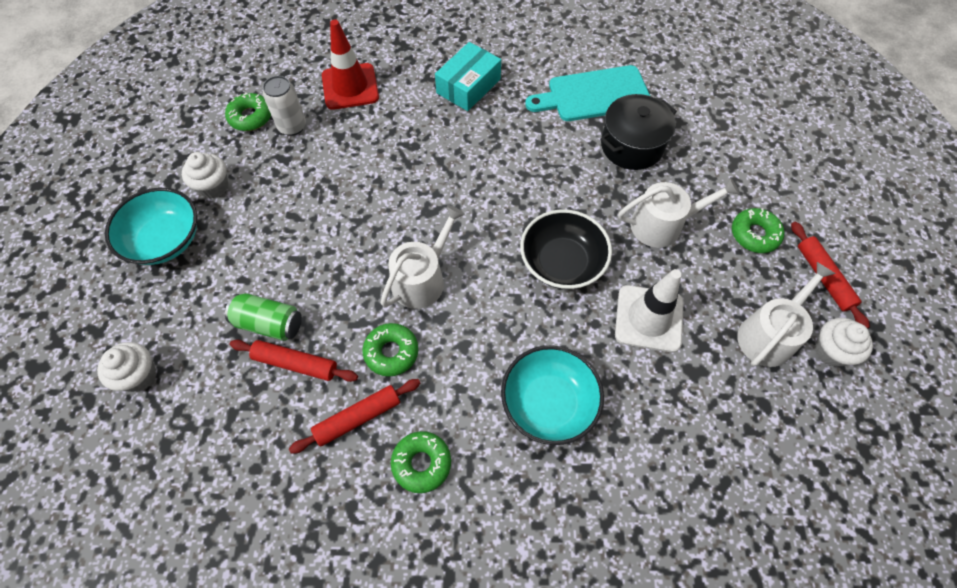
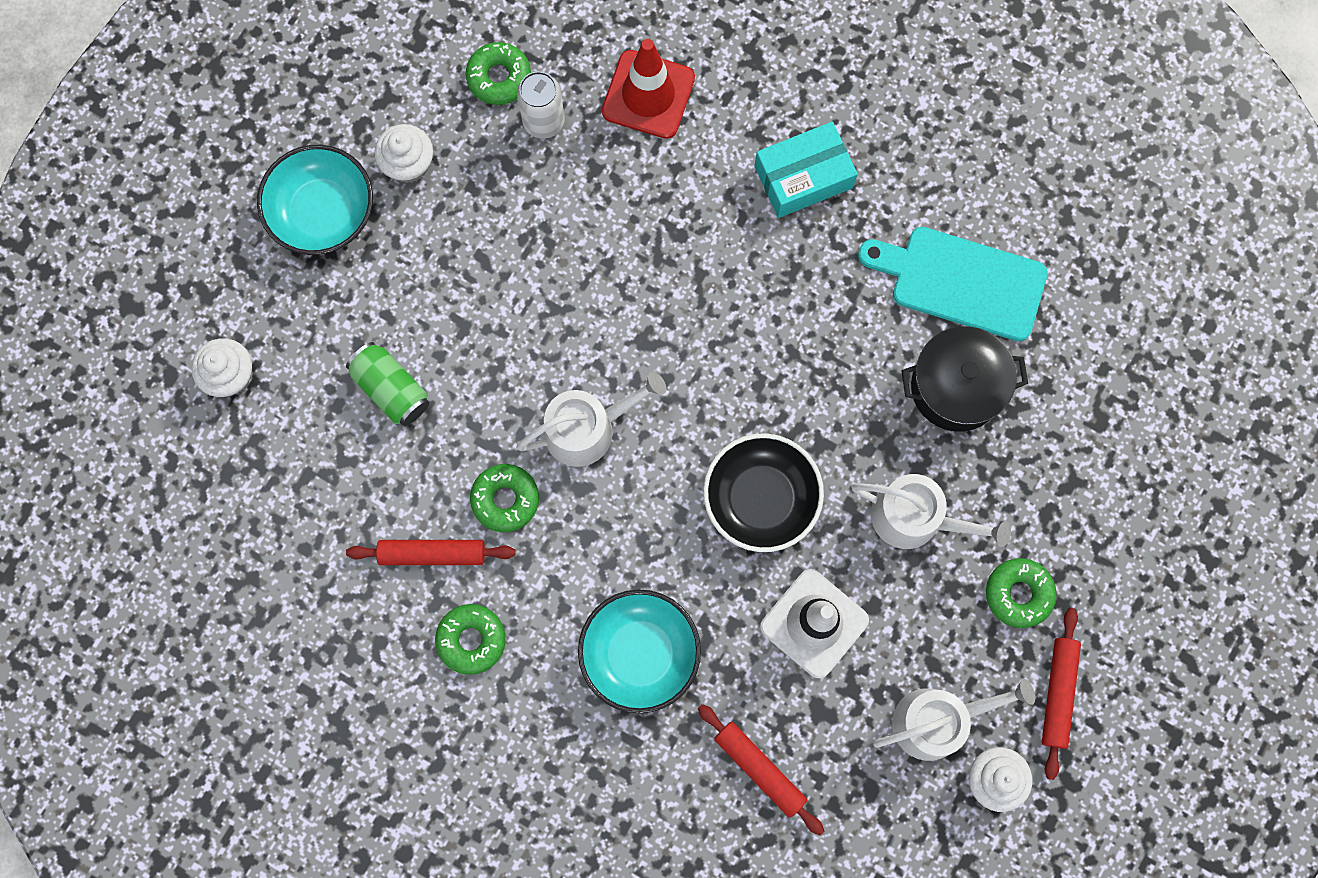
camera: 30 degrees right, 15 degrees up
red rolling pin [230,340,358,382] -> red rolling pin moved to [698,704,824,835]

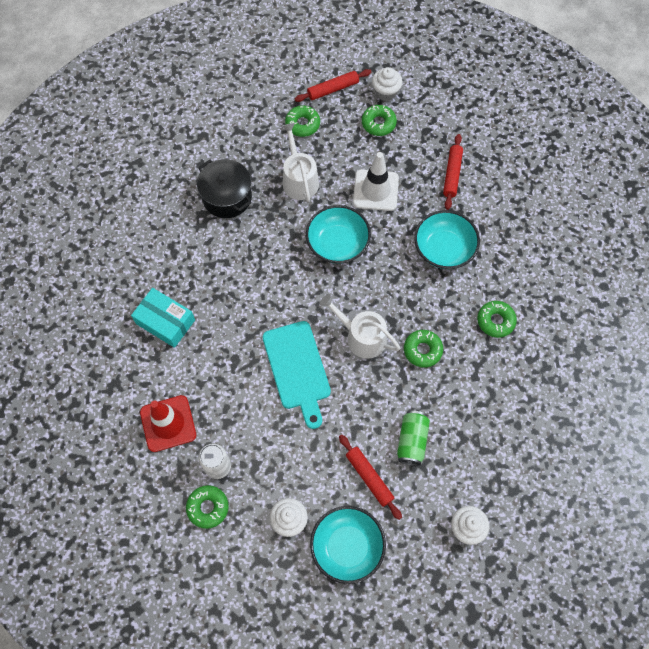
camera: 125 degrees left, 10 degrees down
red rolling pin [346,540,515,565] -> red rolling pin moved to [339,434,402,520]
black bowl [703,433,824,552] -> turquoise bowl [306,205,371,264]
turquoise cutting board [858,227,1048,341] -> turquoise cutting board moved to [263,321,331,429]
white watering can [873,679,1035,761] -> green donut [362,105,397,136]

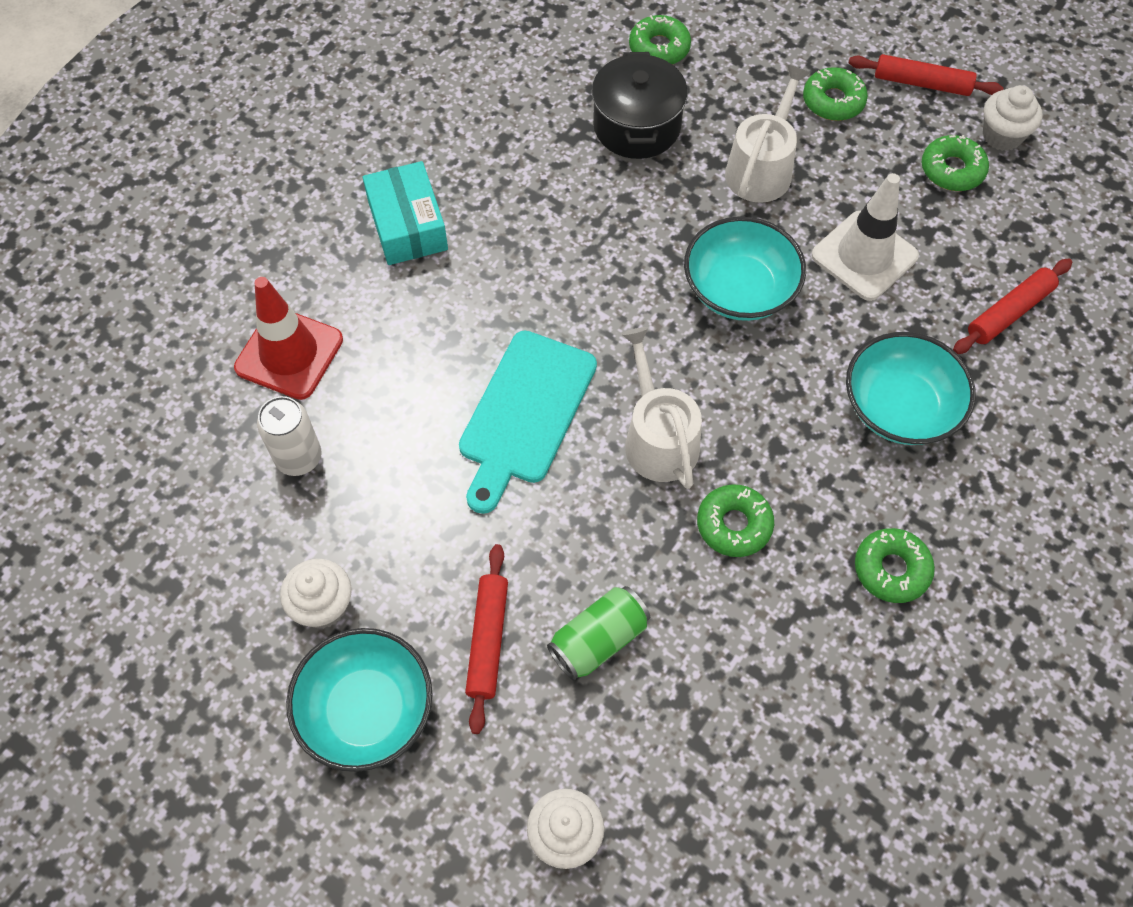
camera: 40 degrees right, 5 degrees down
green donut [186,485,229,529] -> green donut moved to [629,15,691,65]

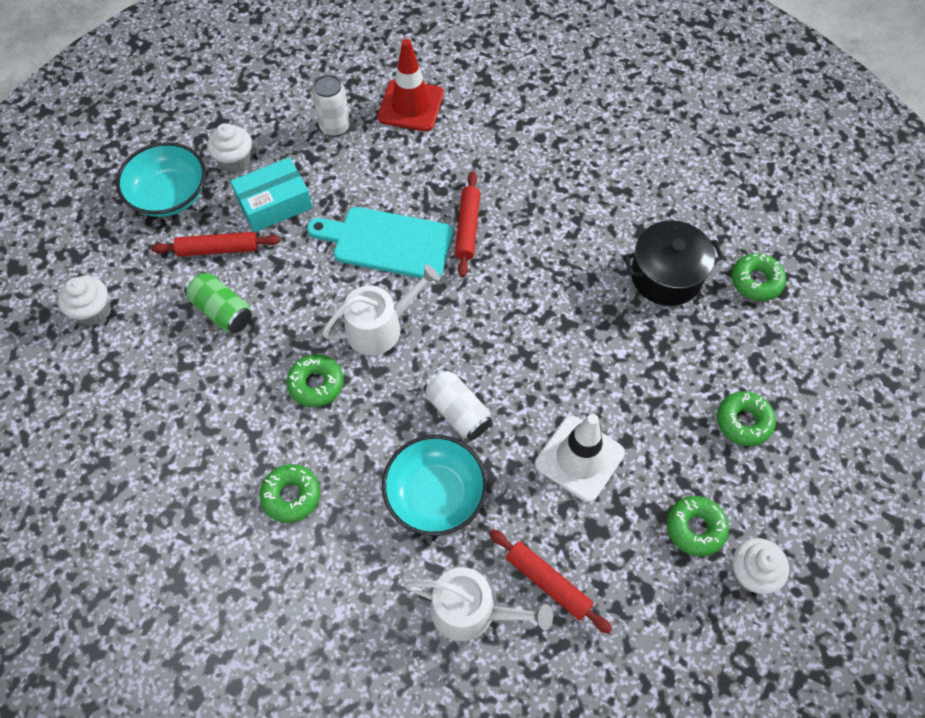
camera: 80 degrees right, 0 degrees up
turquoise box [363,161,448,265] -> turquoise box moved to [230,157,313,232]
turquoise bowl [684,216,806,321] -> none
white watering can [725,65,810,203] -> white watering can moved to [404,567,553,641]
red rolling pin [849,54,1003,96] -> red rolling pin moved to [455,171,480,277]
none -> white can [424,369,492,440]

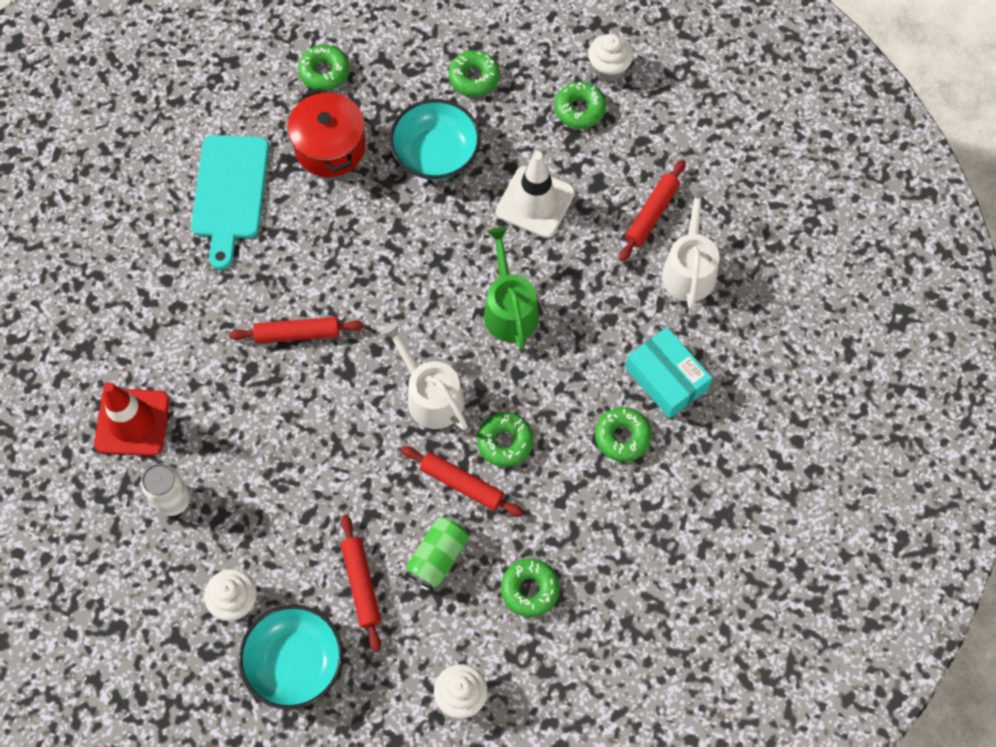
camera: 100 degrees left, 5 degrees up
turquoise box [230,157,313,232] -> turquoise box moved to [625,327,712,419]
turquoise cutting board [307,207,453,278] -> turquoise cutting board moved to [191,135,269,270]
turquoise bowl [382,435,488,536] -> turquoise bowl moved to [389,99,481,180]
white can [424,369,492,440] -> green watering can [484,227,539,350]
black pot [624,220,724,306] -> red pot [287,88,366,177]
none -> red rolling pin [401,446,524,517]
none -> green donut [501,559,560,617]

